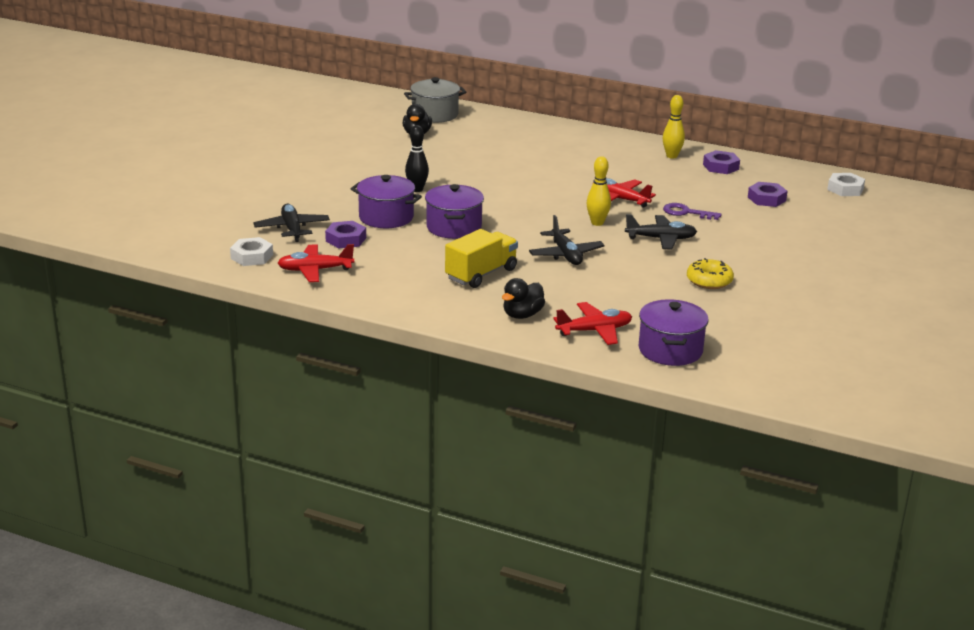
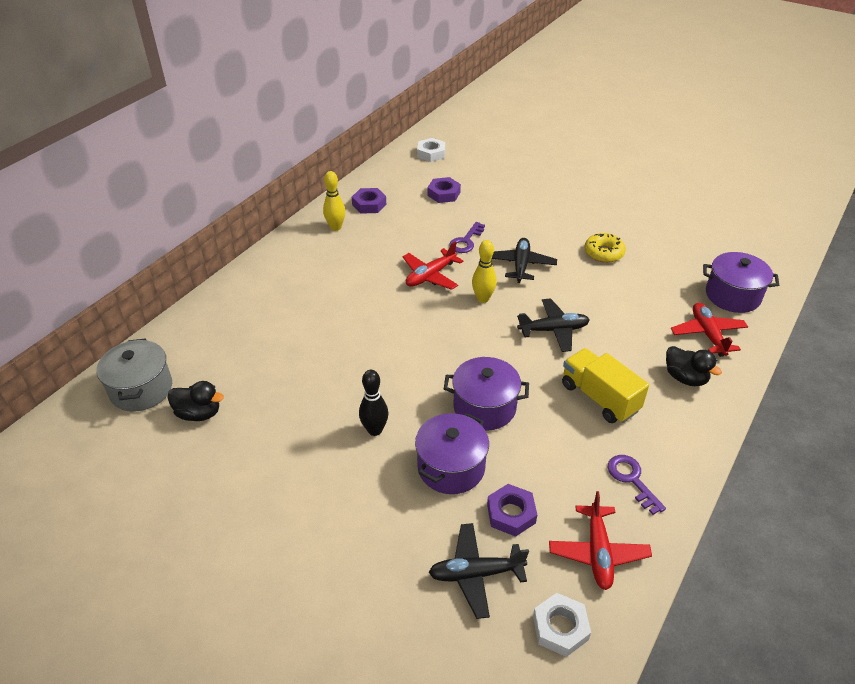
camera: 80 degrees left, 15 degrees up
none -> purple key [608,455,666,515]

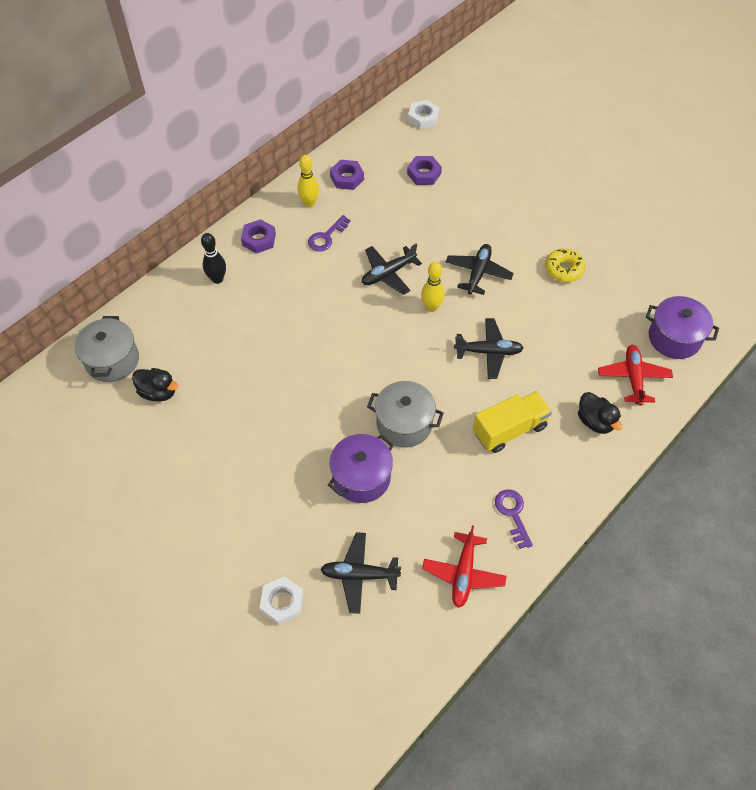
camera: 10 degrees right, 15 degrees up
black bowling pin [359,370,388,436] -> black bowling pin moved to [201,233,226,284]
red plane [402,241,463,290] -> black plane [362,244,422,295]
purple pot [444,357,529,431] -> grey pot [367,381,444,448]
purple key [449,222,485,253] -> purple key moved to [308,215,351,252]
purple nut [487,484,537,537] -> purple nut moved to [241,219,276,254]
white nut [533,593,591,657] -> white nut moved to [260,576,304,625]
yellow truck [562,348,649,423] -> yellow truck turned 90 degrees clockwise [473,391,552,453]

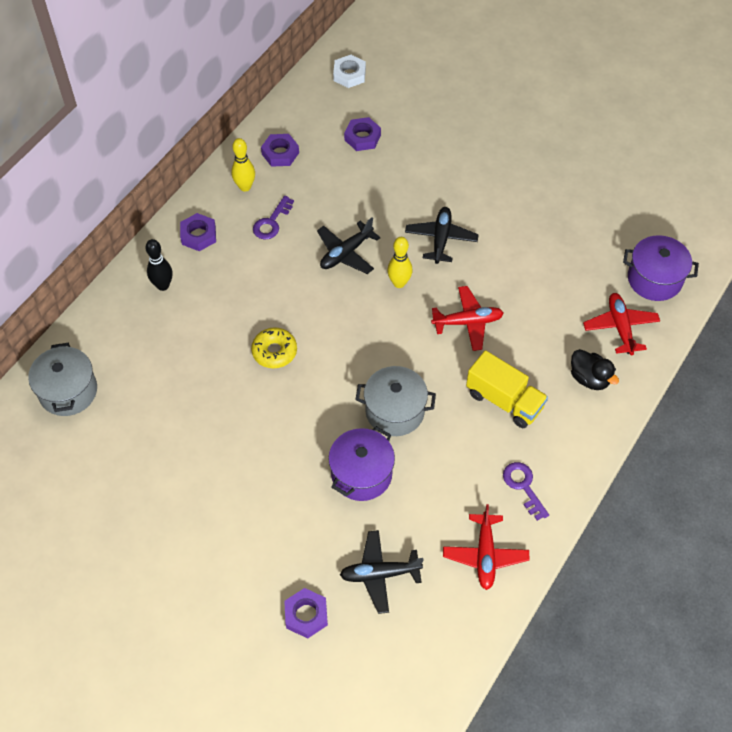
camera: 10 degrees left, 0 degrees up
black duck [132,368,178,402] -> none
white nut [260,576,304,625] -> purple nut [284,588,328,638]
black plane [454,318,524,379] -> red plane [431,286,504,351]
yellow truck [473,391,552,453] -> yellow truck turned 75 degrees clockwise [466,350,548,428]
yellow donut [545,248,586,282] -> yellow donut moved to [251,327,297,368]

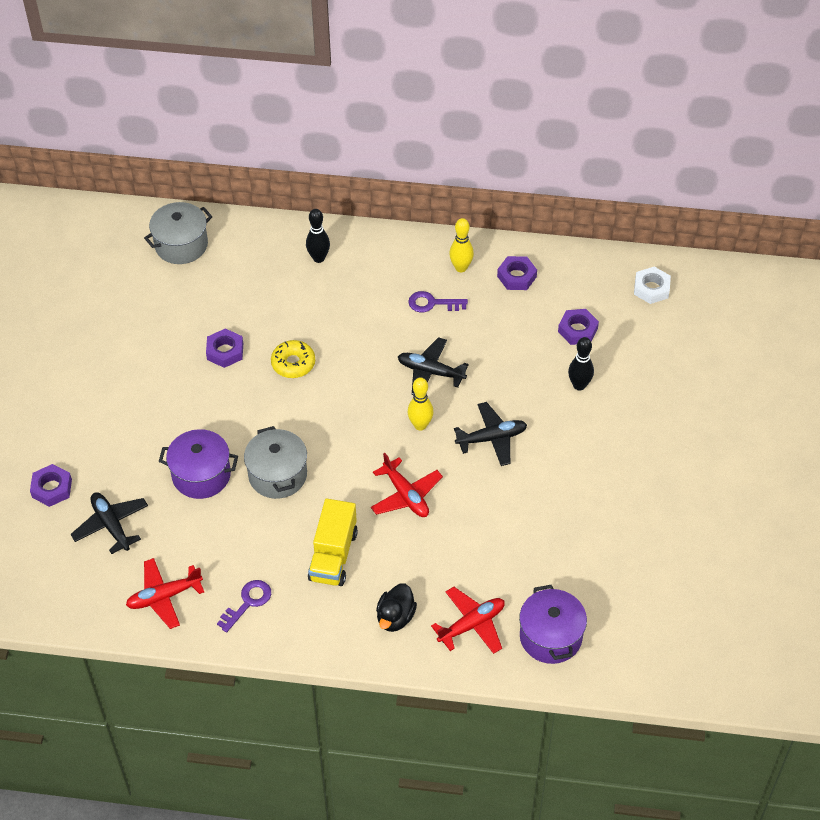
camera: 65 degrees right, 5 degrees down
purple nut [180,213,216,251] -> purple nut moved to [206,329,243,368]
none -> black bowling pin [568,337,594,391]

